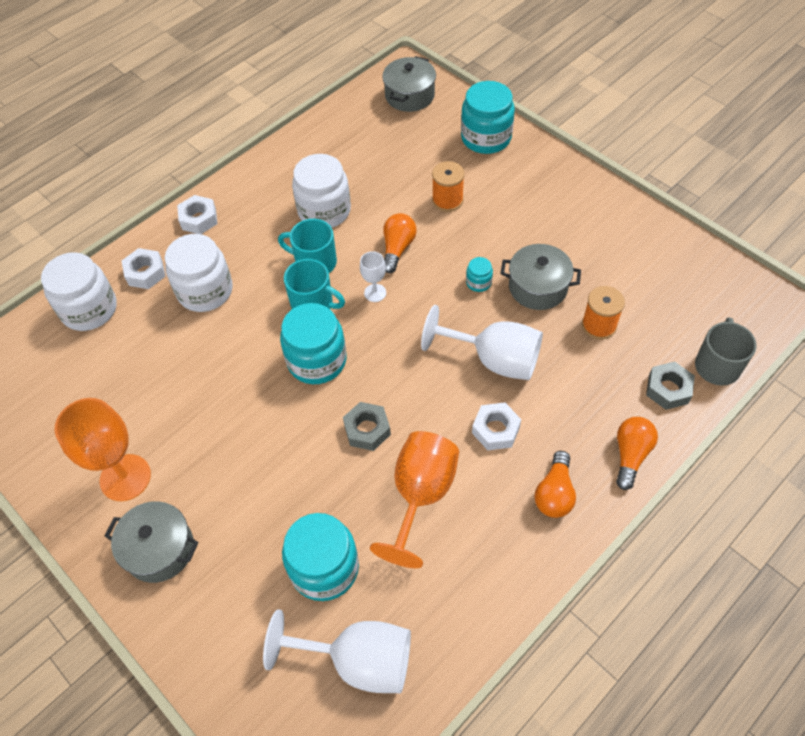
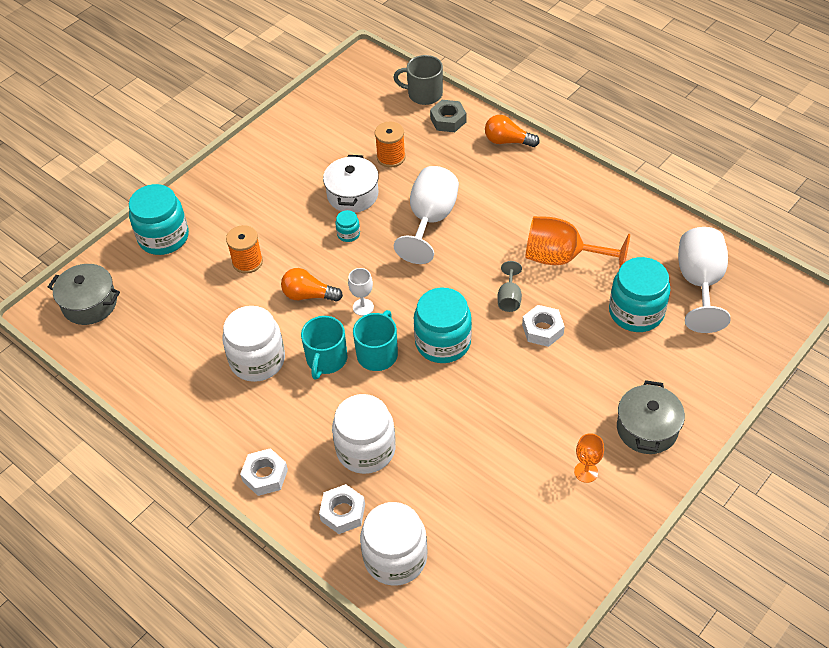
camera: 95 degrees left, 5 degrees down
orange goblet [54,398,151,501] -> orange goblet [574,433,604,483], size x0.50
grey nut [343,402,391,451] -> grey goblet [497,261,522,312]
white nut [472,402,521,450] -> white nut moved to [522,305,565,347]
grey pot [500,244,581,310] -> white pot [323,155,379,213]
orange light bulb [535,451,576,518] -> none

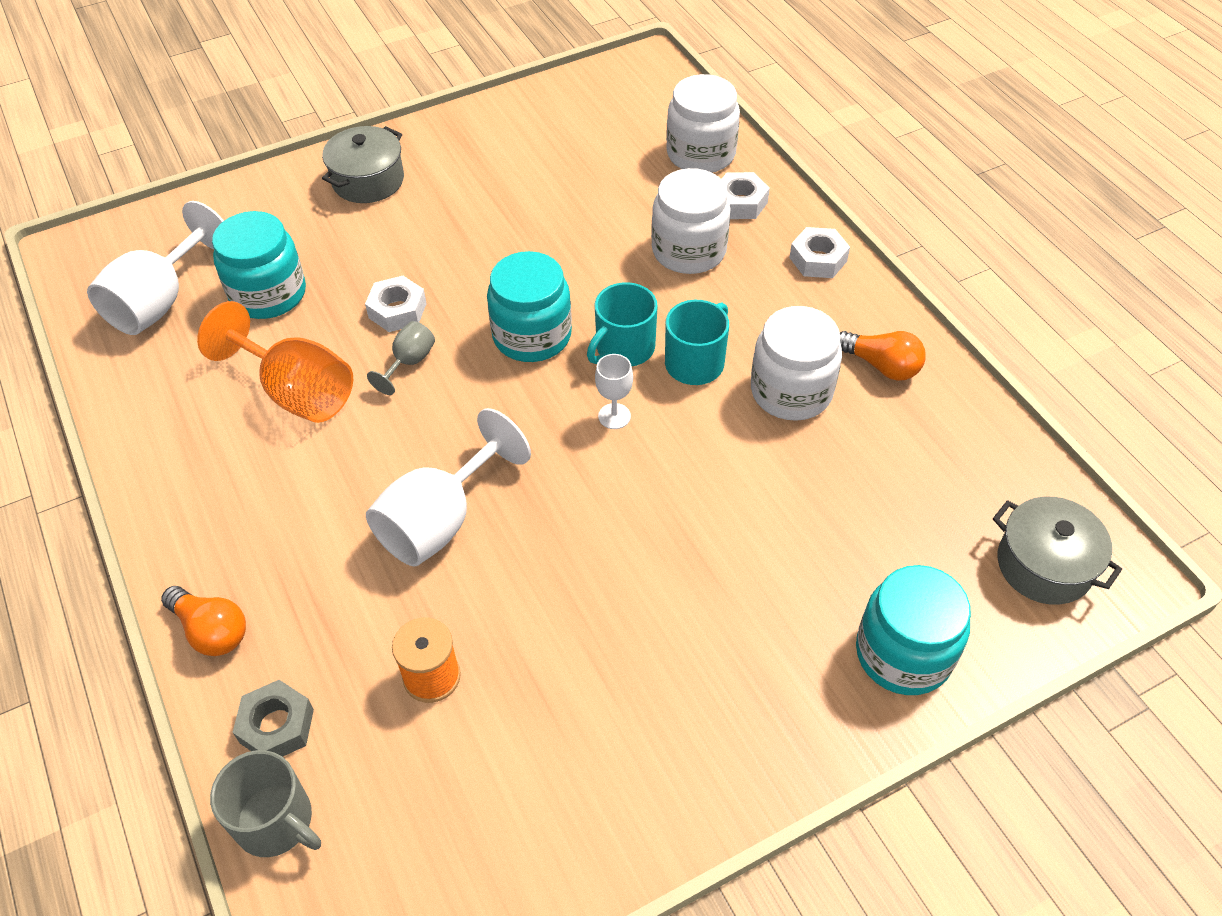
camera: 160 degrees left, 0 degrees up
orange spool [226,225,263,274] -> none
orange light bulb [281,268,343,302] -> orange light bulb moved to [840,331,926,381]
white pot [323,155,379,213] -> none
turquoise jar [335,210,360,242] -> none
orange goblet [574,433,604,483] -> none

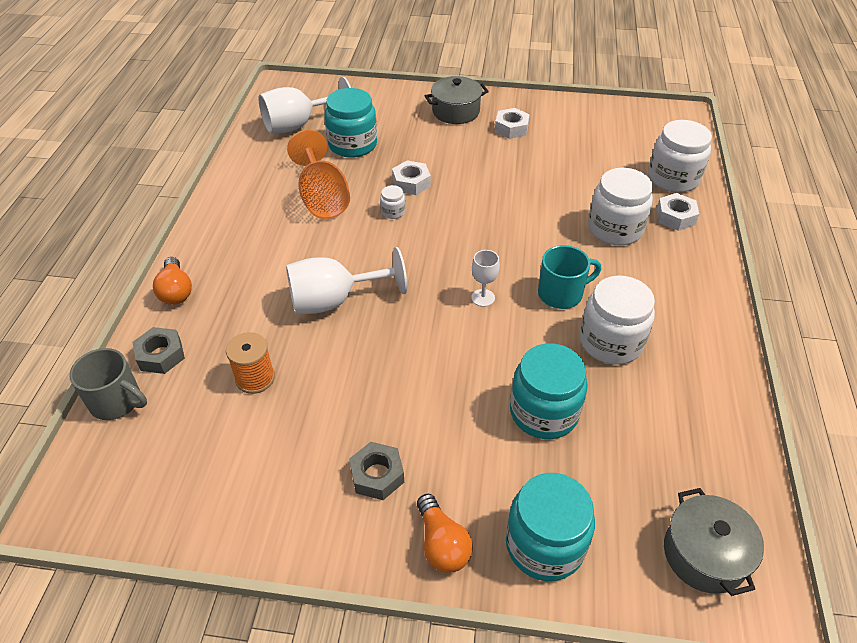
camera: 35 degrees right, 5 degrees down
grey mug [210,750,321,857] -> grey mug turned 45 degrees counterclockwise [69,348,147,420]
grey goblet [367,321,435,395] -> white jar [380,185,405,219]
turquoise jar [487,251,572,362] -> turquoise jar moved to [510,343,588,439]
turquoise mug [587,282,658,366] -> none
white nut [789,227,850,278] -> white nut moved to [495,108,530,139]
orange light bulb [840,331,926,381] -> orange light bulb moved to [417,494,473,573]
none -> grey nut [349,442,404,500]

